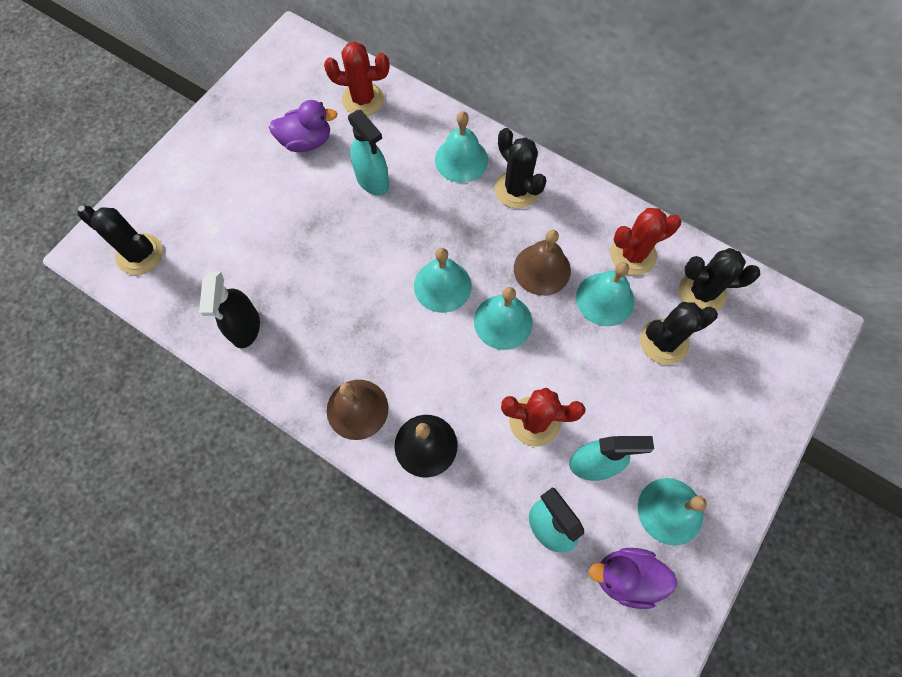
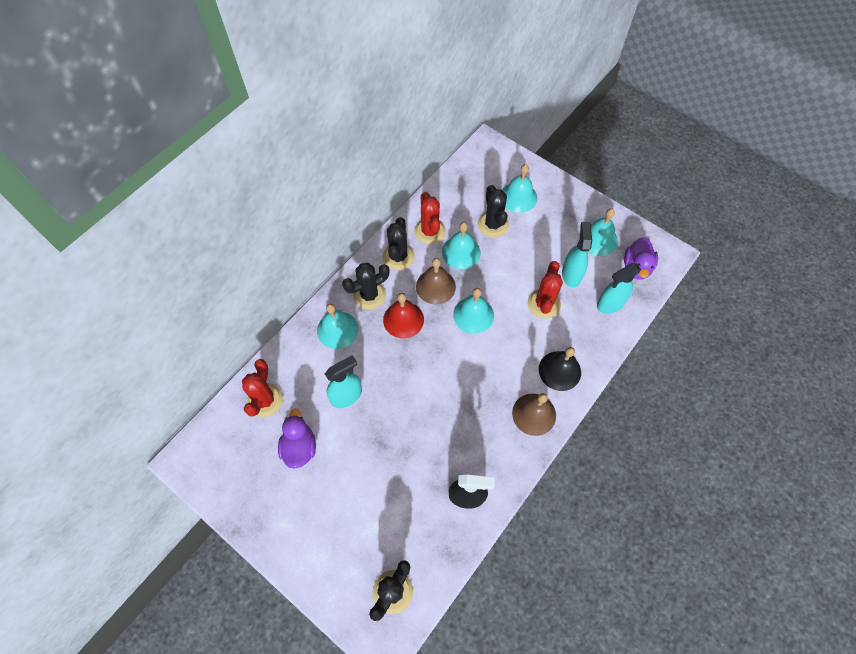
camera: 85 degrees left, 5 degrees down
turquoise bell [414,248,471,313] -> turquoise bell moved to [502,164,537,213]
black cactus [679,248,760,311] -> black cactus moved to [383,217,415,270]
none -> red bell [383,293,424,338]

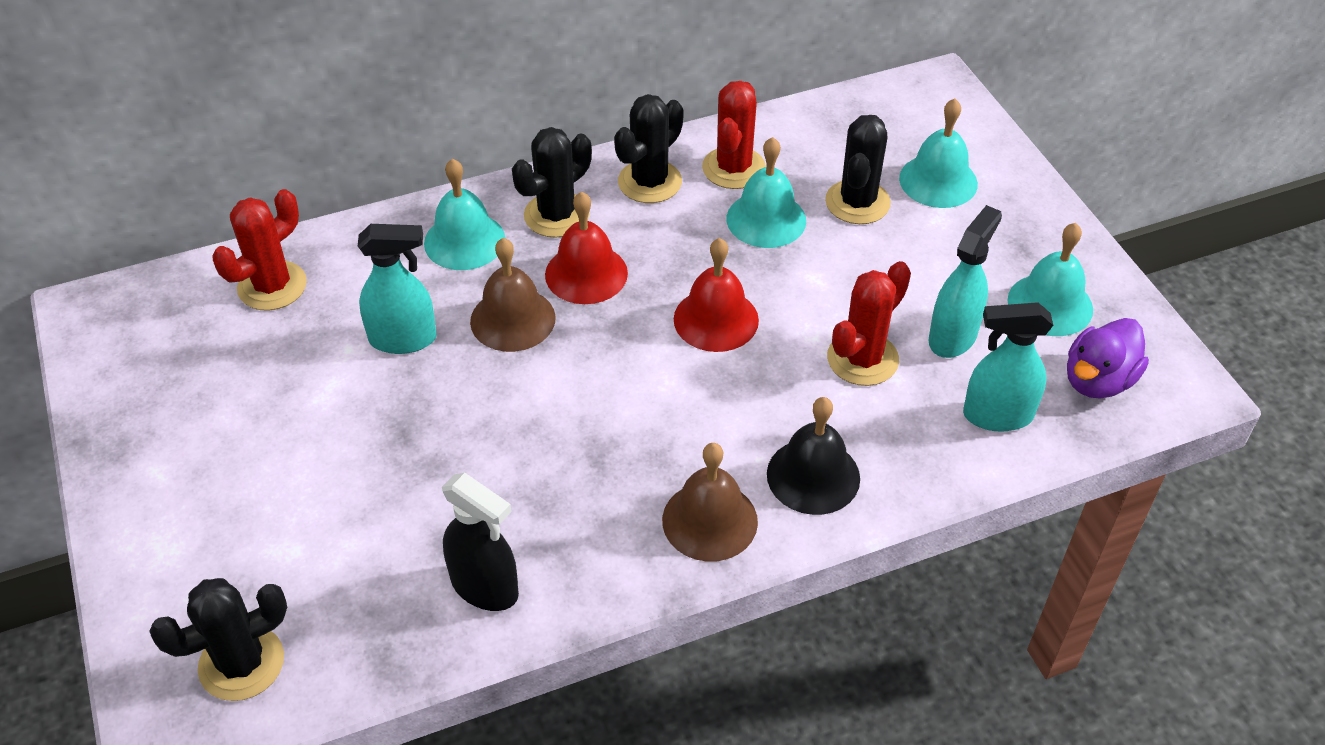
camera: 30 degrees right, 15 degrees down
purple duck [278,408,316,469] -> none
black cactus [342,263,389,310] -> black cactus turned 45 degrees counterclockwise [512,127,592,238]
brown bell [416,258,456,304] -> brown bell moved to [470,238,556,352]
turquoise bell [453,288,494,334] -> red bell [674,238,759,352]

